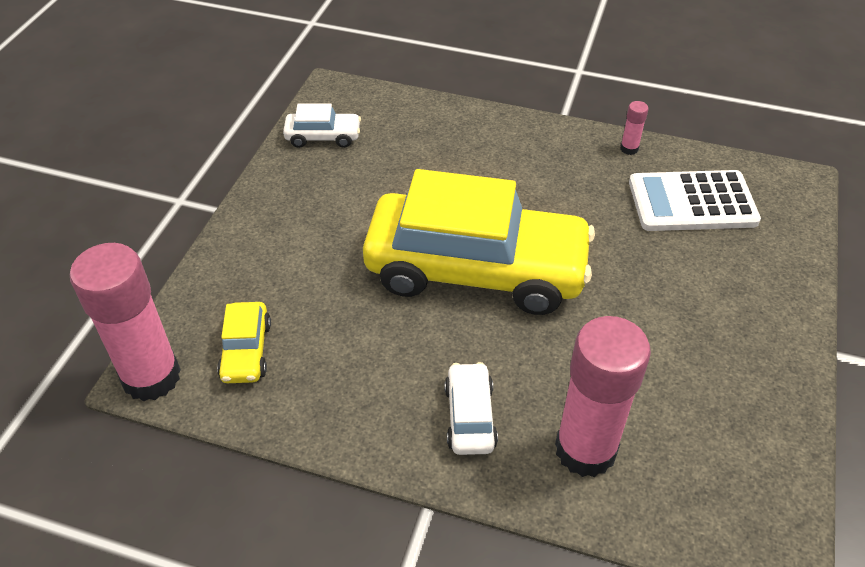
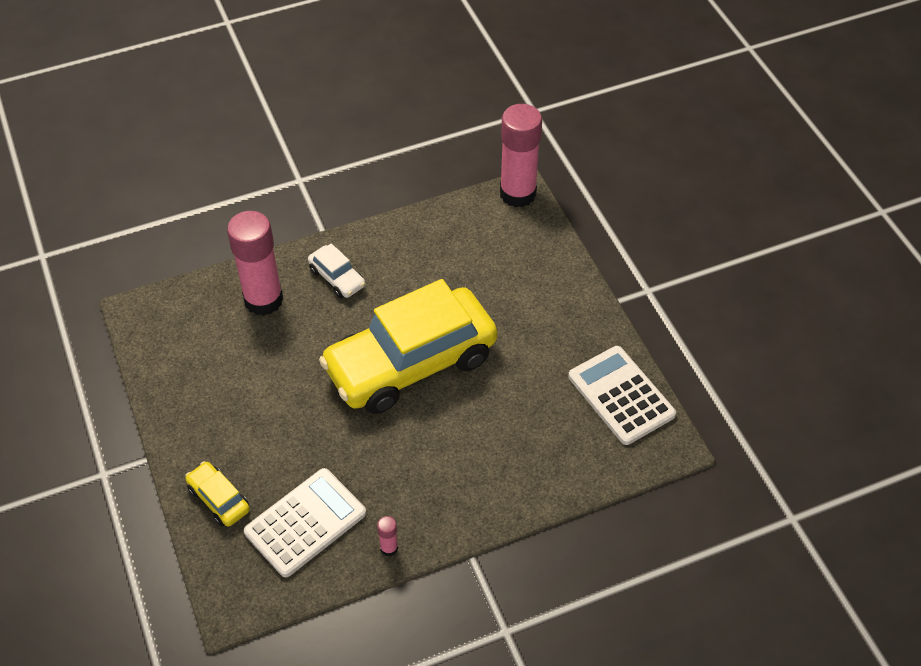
camera: 140 degrees right, 5 degrees up
yellow car [217,302,271,383] -> yellow car moved to [185,461,250,527]
white car [283,104,361,148] -> white calculator [568,346,676,445]

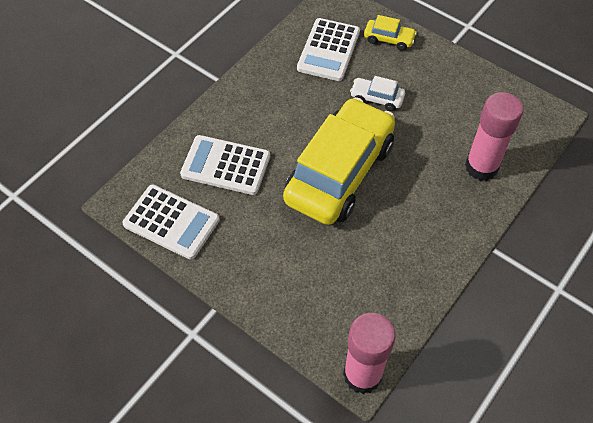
camera: 150 degrees right, 5 degrees up
white car [308,243,365,298] -> white car moved to [350,76,405,111]
pink glue stick [377,516,398,557] -> none
none -> white calculator [180,135,270,195]

